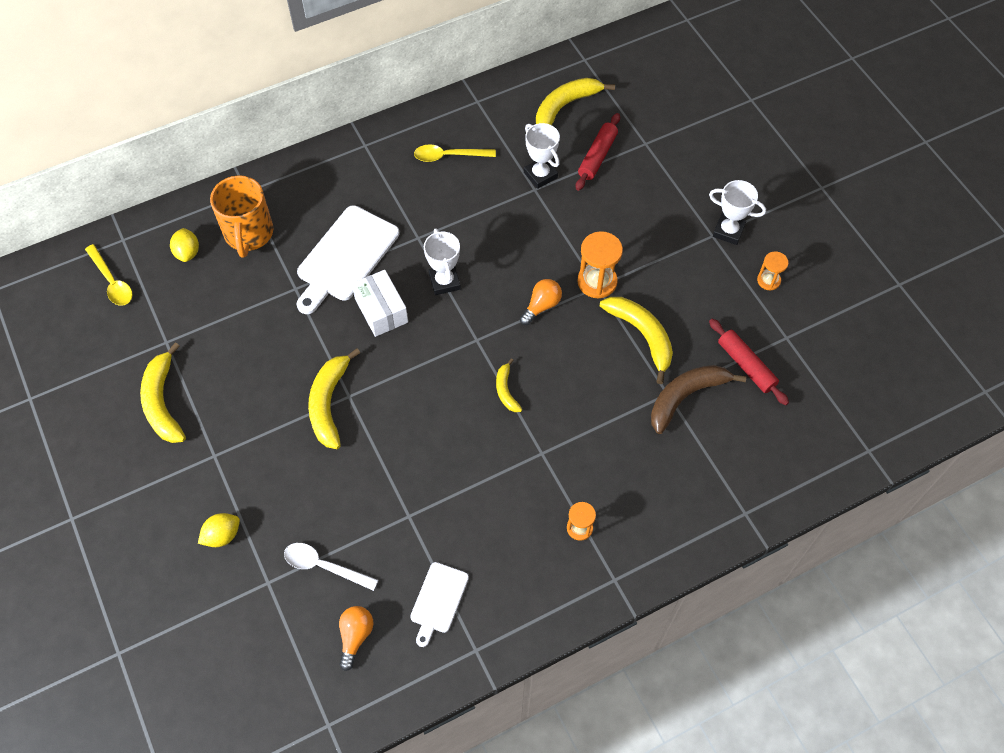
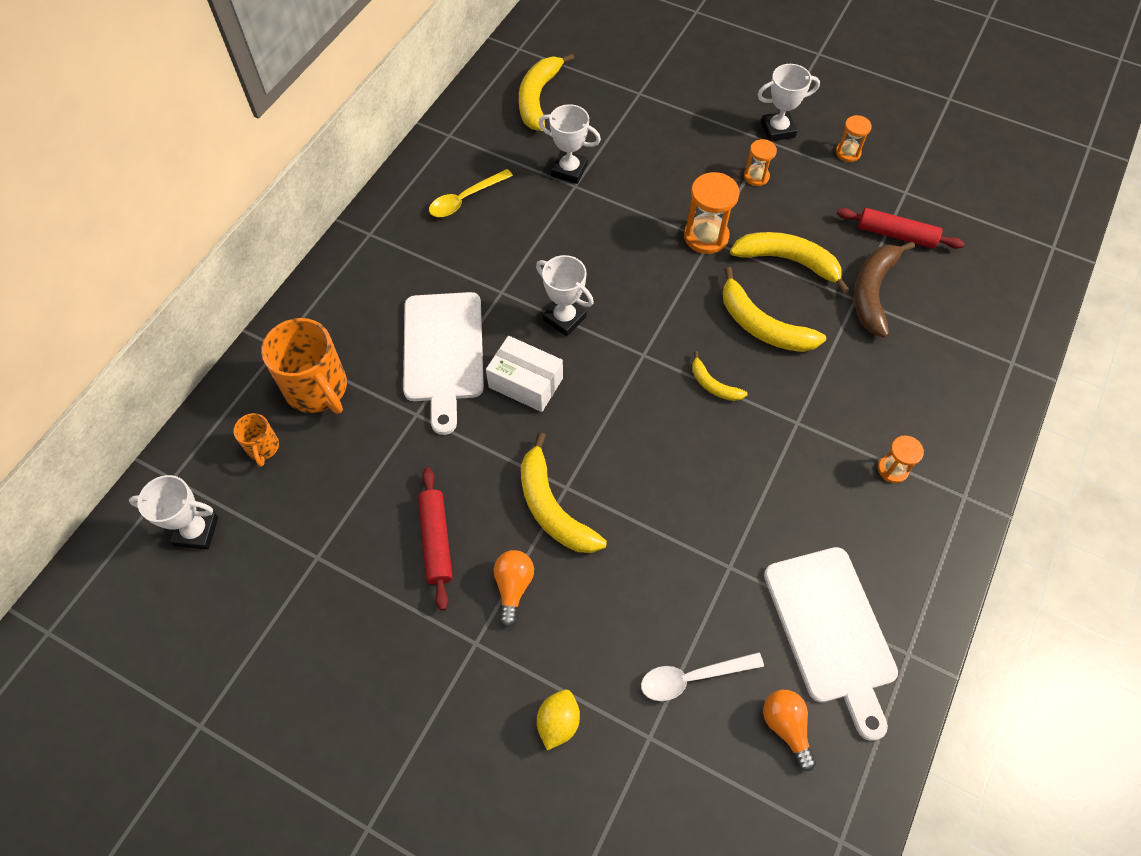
camera: 35 degrees left, 0 degrees up
yellow spoon [85,244,132,306] -> white trophy [129,475,218,550]
yellow banana [140,343,186,443] -> yellow banana moved to [723,267,826,352]
yellow lemon [170,228,199,262] -> orange mug [233,413,279,467]
white cutting board [410,562,469,647] -> white cutting board [764,547,898,741], size x1.81
orange light bulb [520,279,562,325] -> orange light bulb moved to [494,550,534,627]
red rolling pin [576,113,620,191] -> red rolling pin moved to [418,467,453,611]
none -> orange hourglass [744,139,777,186]

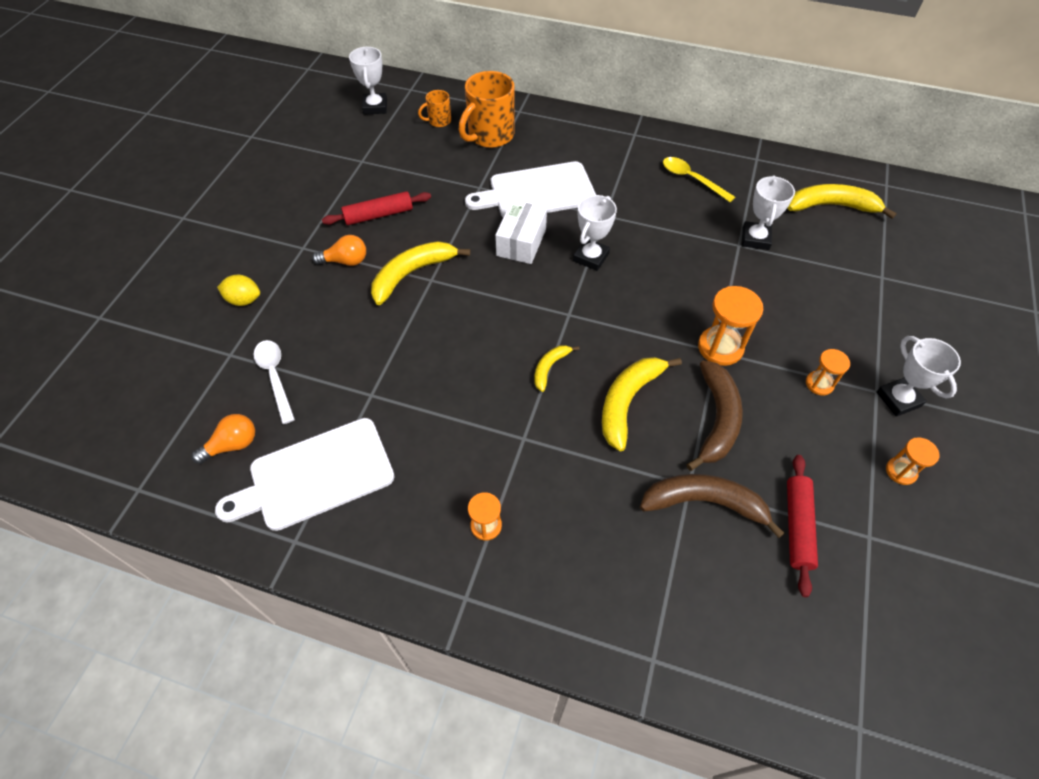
camera: 80 degrees right, 5 degrees down
yellow banana [730,232,849,294] -> brown banana [686,360,743,471]

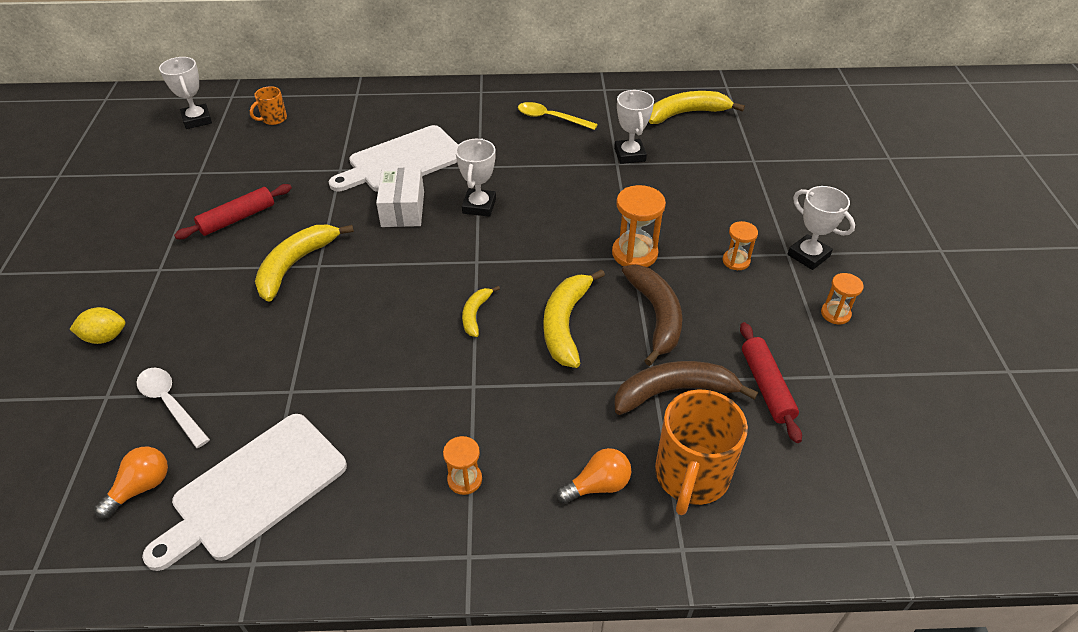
camera: 20 degrees left, 10 degrees down
orange light bulb [312,235,366,266] -> orange light bulb moved to [556,448,632,504]
orange mug [459,71,515,148] -> orange mug moved to [655,390,748,515]

